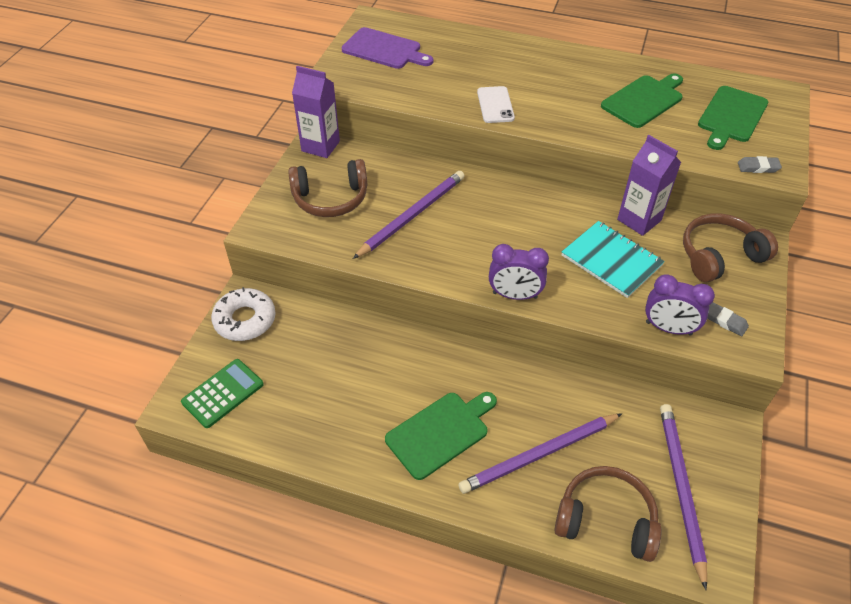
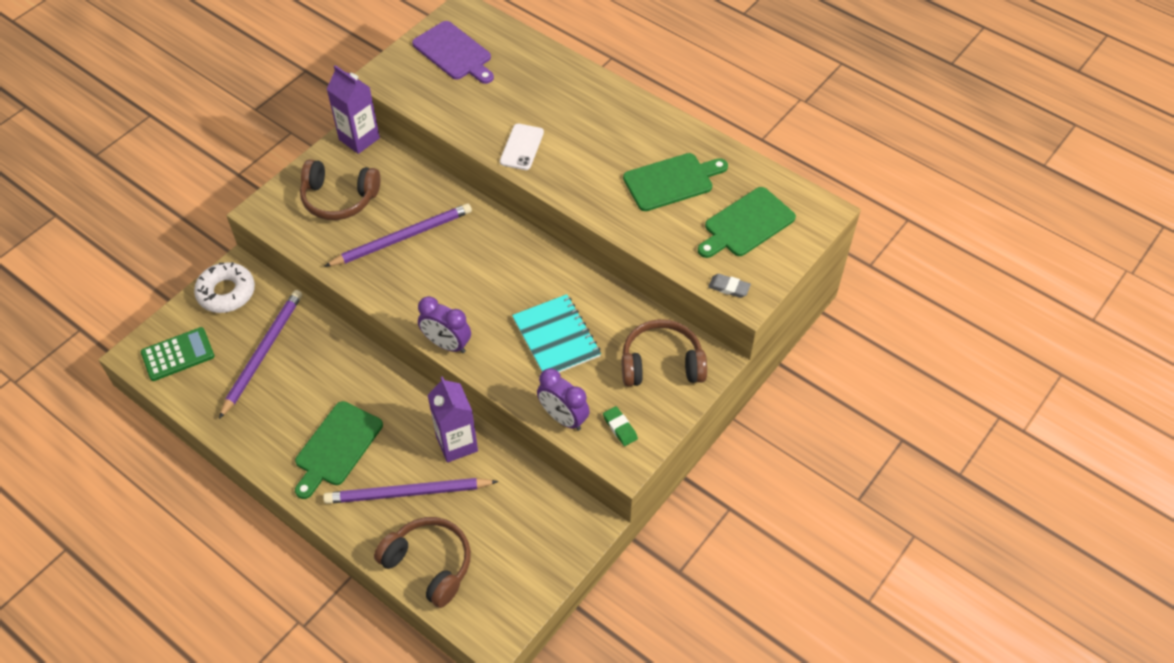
camera: 20 degrees right, 5 degrees up
green cutting board [385,392,497,480] -> green cutting board turned 135 degrees clockwise [295,401,383,499]
purple carton [617,135,681,236] -> purple carton moved to [428,376,478,463]
purple pencil [660,404,707,590] -> purple pencil moved to [219,290,302,419]
grey eraser [708,302,749,336] -> green eraser [603,406,638,446]

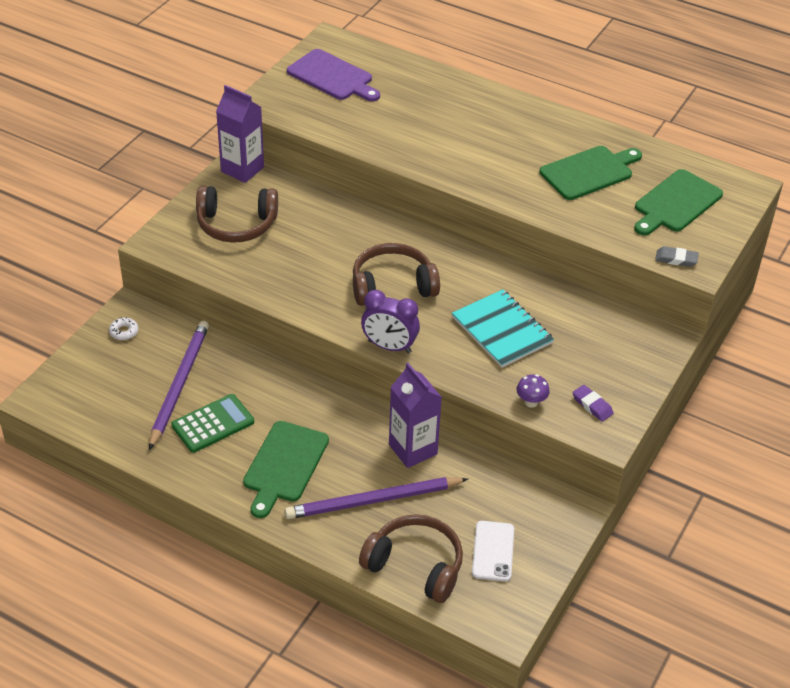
camera: 10 degrees left, 10 degrees down
green calculator [141,327,214,381] -> green calculator moved to [171,394,254,453]
white donut [194,262,255,313] -> white donut [109,317,139,340], size x0.45
purple pencil [324,204,472,267] -> none
white phone [500,124,544,170] -> white phone moved to [472,521,514,582]
purple clock [537,368,590,431] -> purple mushroom [517,374,550,408]
green eraser [603,406,638,446] -> purple eraser [572,385,614,422]
brown headphones [622,319,707,386] -> brown headphones moved to [353,243,440,306]

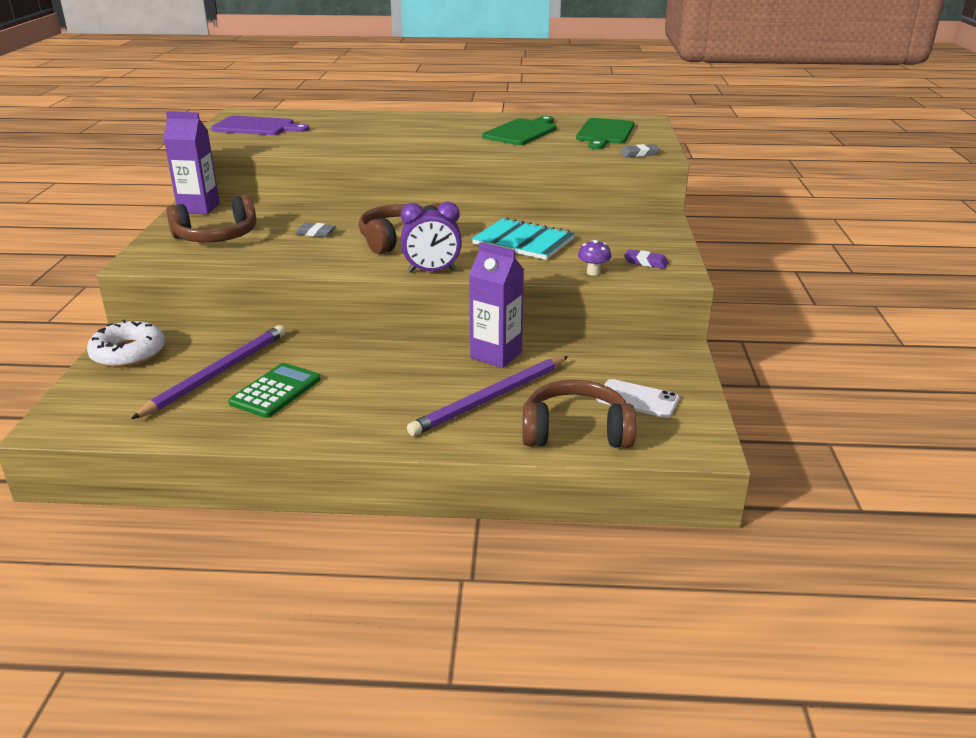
camera: 25 degrees left, 15 degrees down
white donut [109,317,139,340] -> white donut [87,320,165,368], size x2.21
purple pencil [149,321,209,450] -> purple pencil turned 45 degrees clockwise [131,325,286,419]
green cutting board [243,421,329,518] -> none
white phone [472,521,514,582] -> white phone turned 45 degrees counterclockwise [597,379,679,418]
none -> grey eraser [294,223,336,237]

